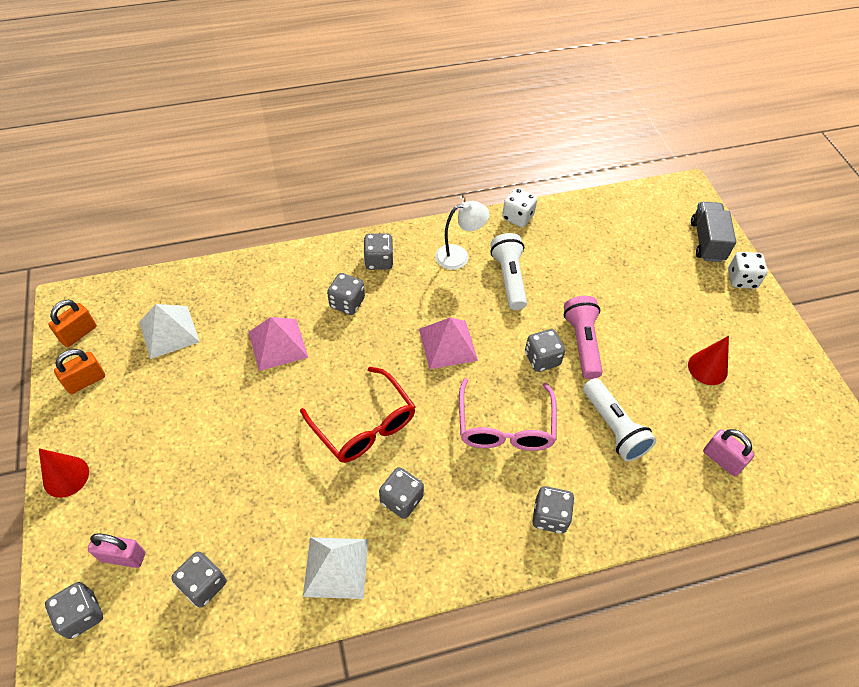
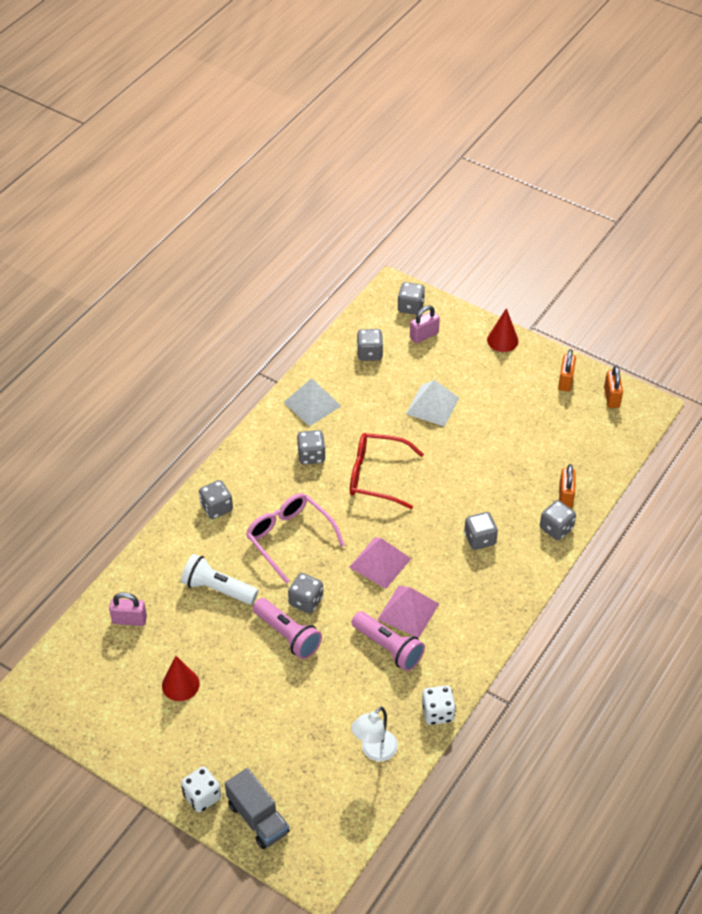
camera: 140 degrees right, 5 degrees down
white pyramid [139,304,200,359] -> white pyramid moved to [406,380,459,427]
pink pyramid [249,317,308,371] -> pink pyramid moved to [378,586,439,638]
grey dice [363,233,393,270] -> grey dice moved to [540,500,576,540]
white lamp [435,201,489,270] -> white lamp moved to [351,707,398,762]
white flashlight [490,233,527,310] -> pink flashlight [352,611,425,671]
none -> orange padlock [559,464,576,508]

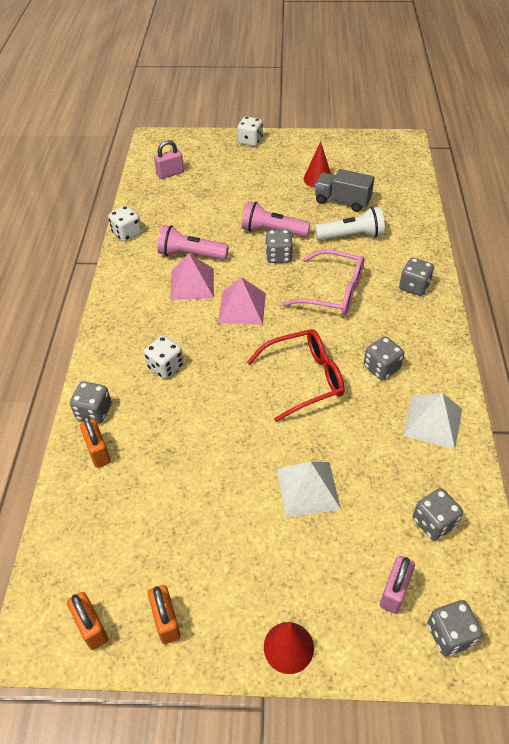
camera: 150 degrees right, 0 degrees up
pink padlock [109,592,147,626] -> pink padlock moved to [154,140,184,179]
grey truck [225,768,290,849] -> grey truck moved to [315,169,374,212]
white lamp [351,707,398,762] -> none
grey dice [464,512,498,550] -> white dice [144,335,184,379]

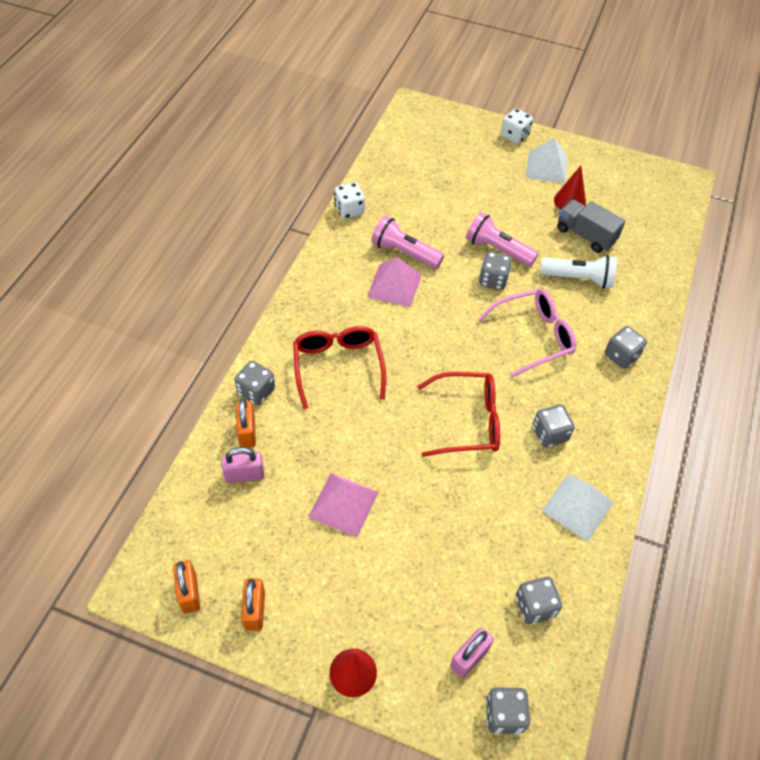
camera: 15 degrees right, 5 degrees up
white dice [144,335,184,379] -> red glasses [293,326,386,409]
pink padlock [154,140,184,179] -> pink padlock moved to [222,447,264,483]
pink pyramid [218,277,266,325] -> pink pyramid moved to [308,473,379,537]
white pyramid [277,462,341,517] -> white pyramid moved to [526,138,568,184]
pink glasses [282,249,364,315] -> pink glasses turned 60 degrees counterclockwise [477,289,576,378]

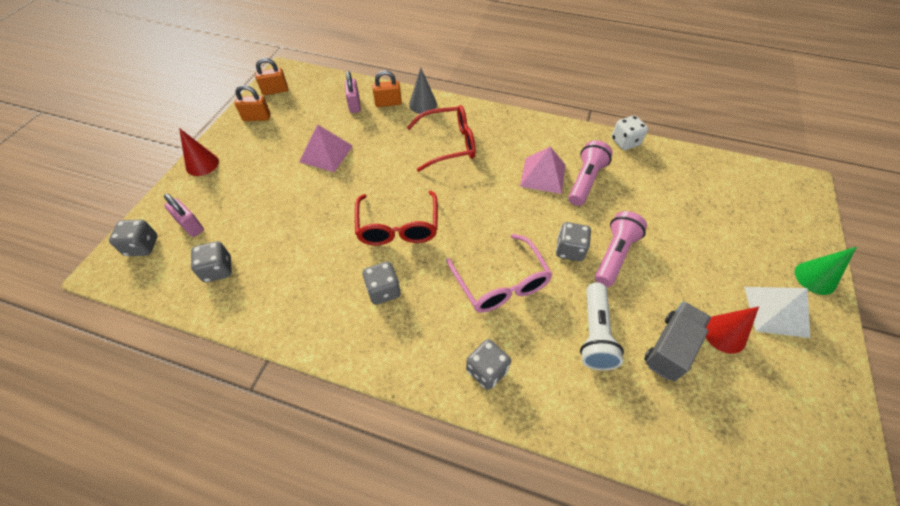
camera: 90 degrees right, 0 degrees up
grey dice [234,361,275,405] -> grey cone [409,68,437,114]
white dice [501,109,533,144] -> green cone [795,247,857,295]
white pyramid [542,474,614,542] -> none

